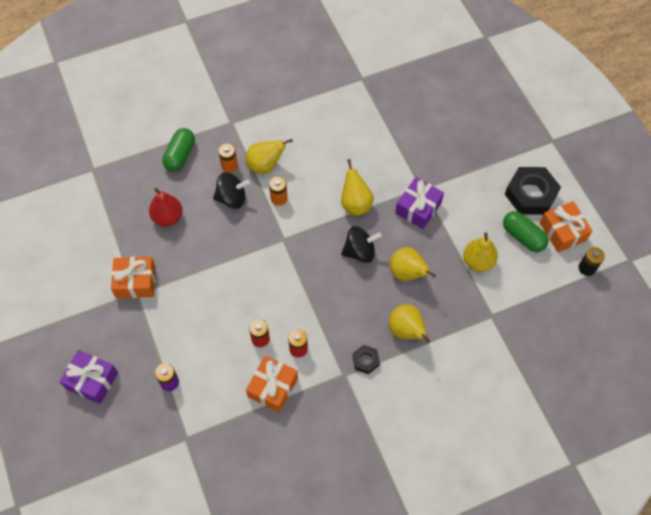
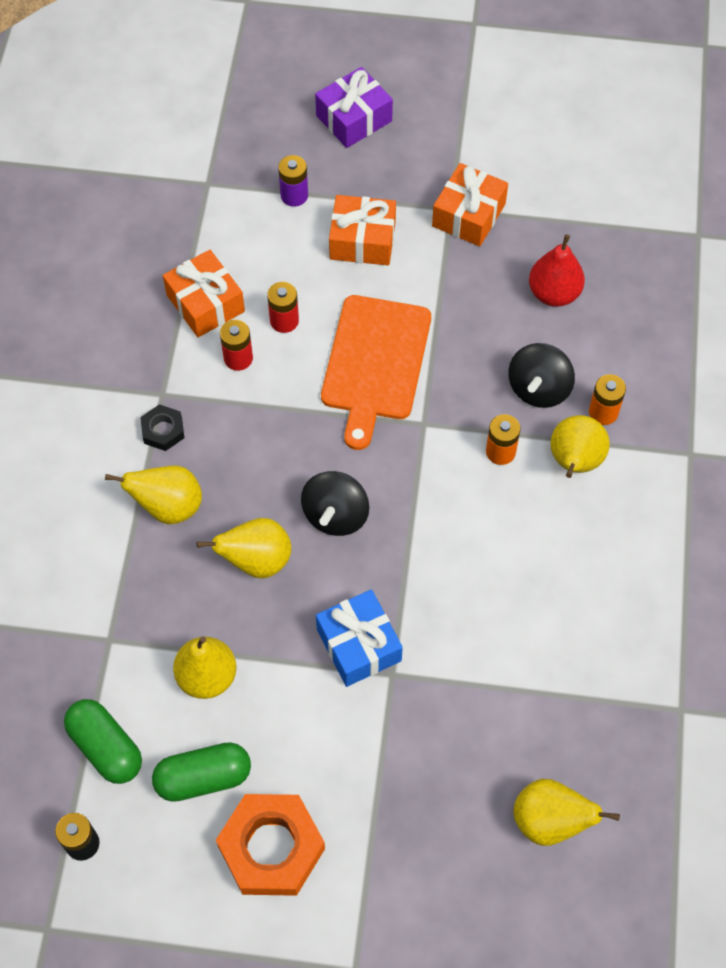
camera: 120 degrees right, 0 degrees up
green capsule [162,128,195,172] -> green capsule moved to [64,699,142,784]
yellow pear [341,159,374,216] -> yellow pear moved to [513,779,620,846]
purple gift [395,177,444,229] -> blue gift [316,589,403,687]
black nut [505,167,561,215] -> orange nut [216,794,325,896]
orange gift [540,201,592,252] -> orange gift moved to [329,195,396,265]
none -> orange cutting board [321,295,431,450]

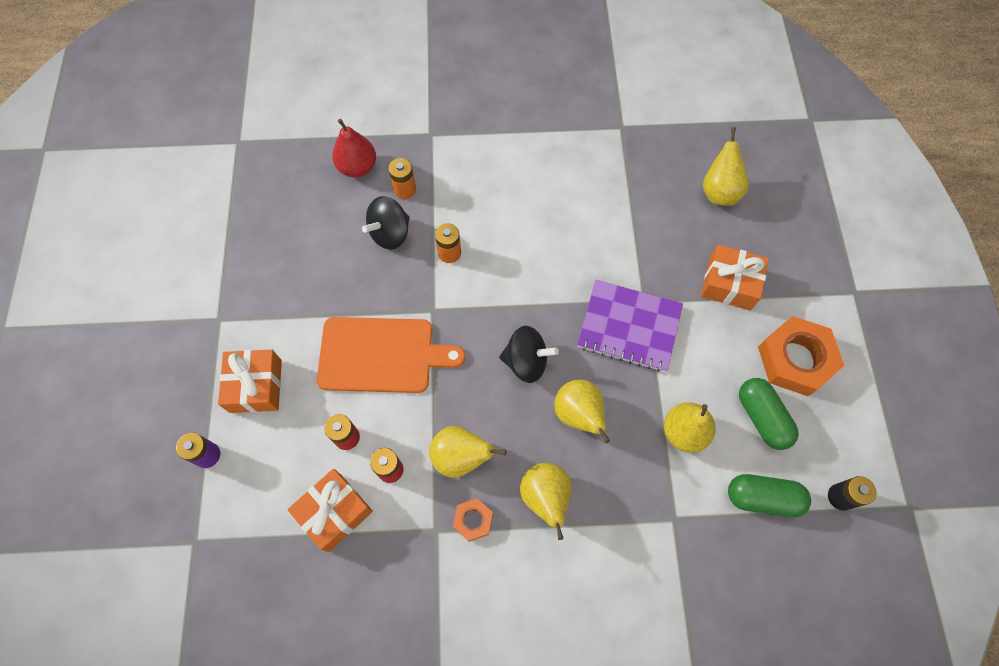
camera: 100 degrees left, 5 degrees up
green capsule [64,699,142,784] -> green capsule turned 60 degrees clockwise [728,474,811,518]
black nut [140,404,184,451] -> orange nut [453,498,493,542]
purple gift [315,67,393,148] -> none
blue gift [316,589,403,687] -> purple notebook [577,280,683,372]
orange gift [432,163,508,246] -> orange gift moved to [701,244,769,311]
black spinning top [508,343,575,408] -> black spinning top turned 120 degrees clockwise [362,196,410,250]
red pear [529,234,585,307] -> red pear moved to [332,119,376,177]
yellow pear [550,415,610,478] -> yellow pear moved to [429,426,507,478]

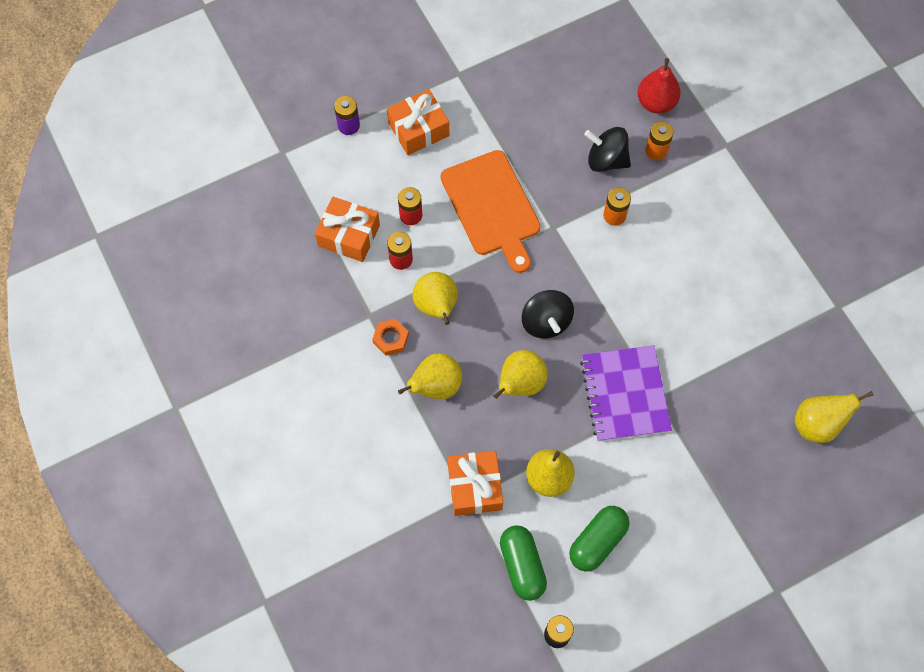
camera: 65 degrees right, 0 degrees up
orange gift [701,244,769,311] -> orange gift moved to [448,451,503,516]
orange nut [758,316,845,396] -> none

